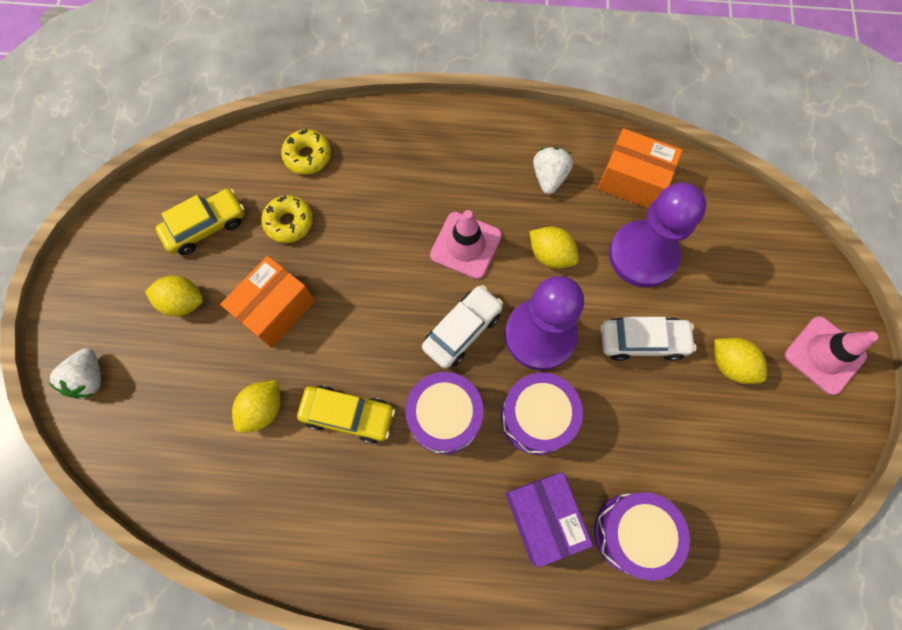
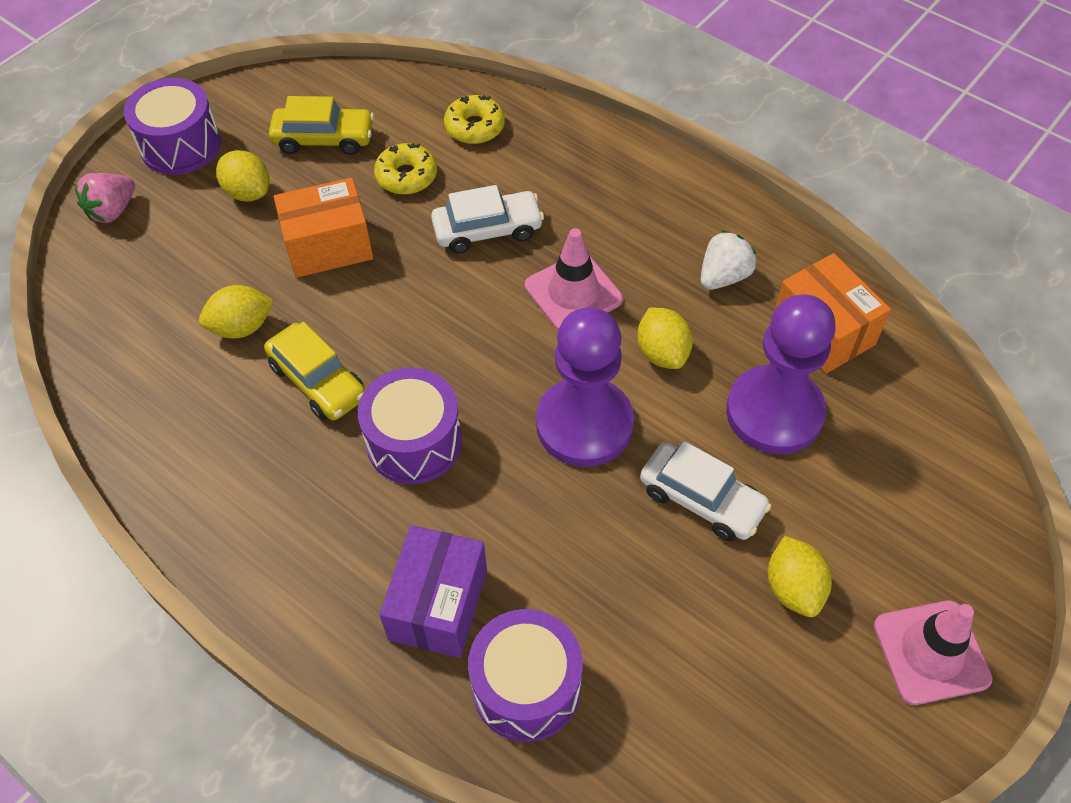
camera: 35 degrees right, 15 degrees down
white strawberry [48,348,101,399] -> pink strawberry [75,173,135,223]
white car [422,285,503,369] -> white car moved to [431,185,544,254]
purple drum [501,372,583,455] -> purple drum moved to [124,78,221,175]

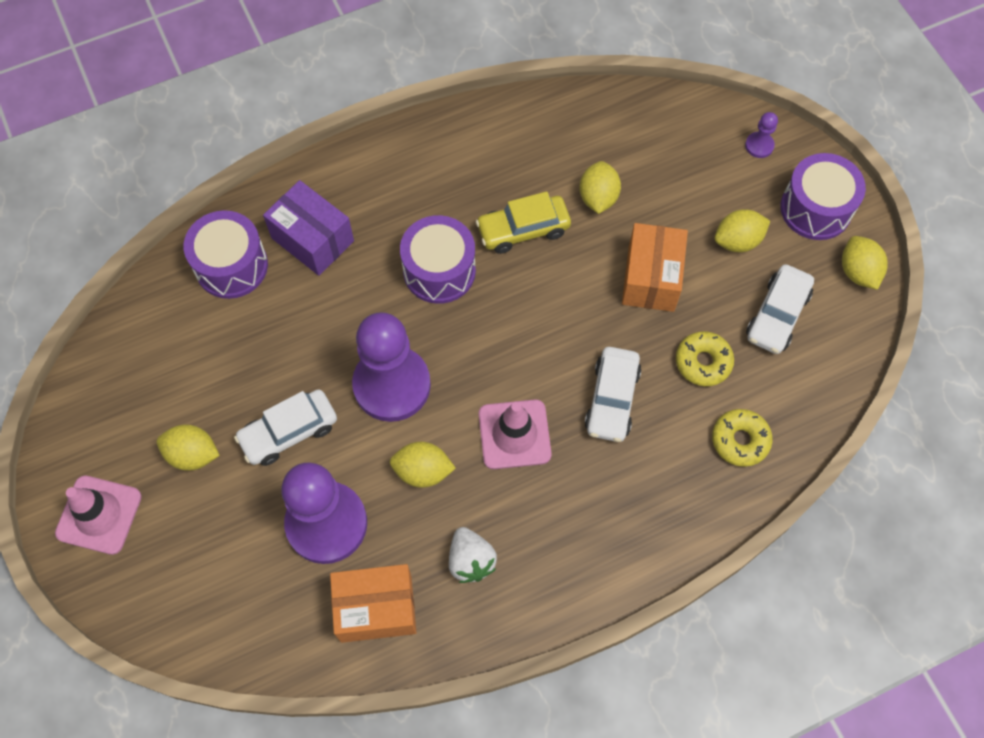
camera: 115 degrees right, 10 degrees up
pink strawberry [75,173,135,223] -> purple pawn [745,112,778,158]
yellow car [269,96,374,155] -> white car [746,264,814,354]
none -> yellow lemon [842,236,888,290]

